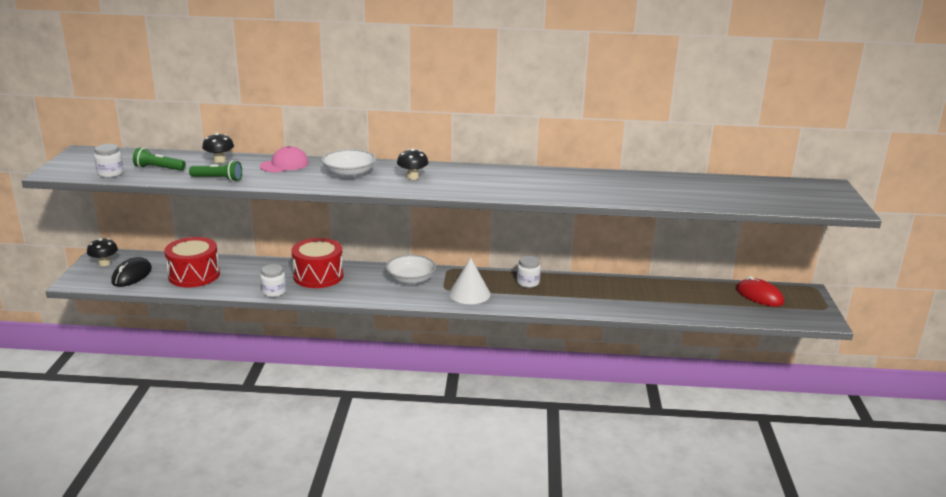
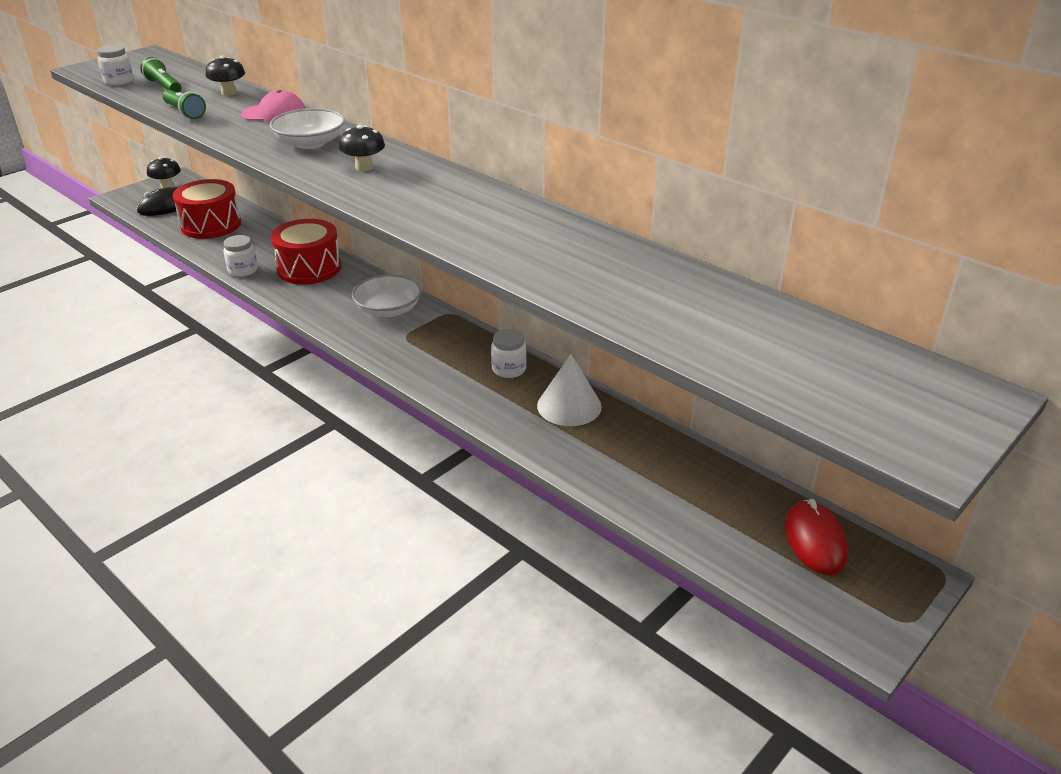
camera: 40 degrees right, 10 degrees up
white cone [449,257,491,304] -> white cone moved to [537,354,602,426]

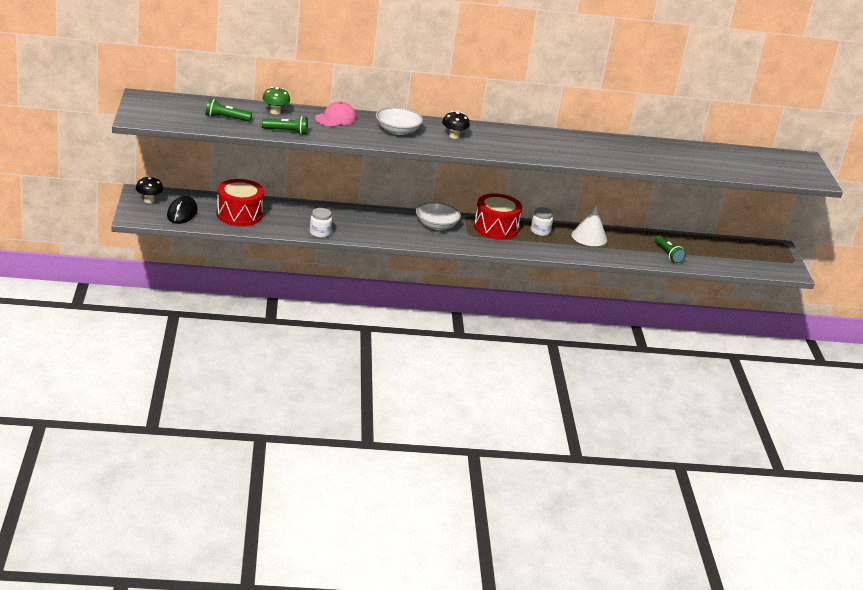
camera: 50 degrees left, 5 degrees down
white jar [97,45,134,86] -> none
black mushroom [206,56,245,96] -> green mushroom [262,87,290,114]
red drum [271,219,341,285] -> red drum moved to [474,193,522,240]
red mouse [785,499,848,575] -> none
none -> green flashlight [655,235,686,263]

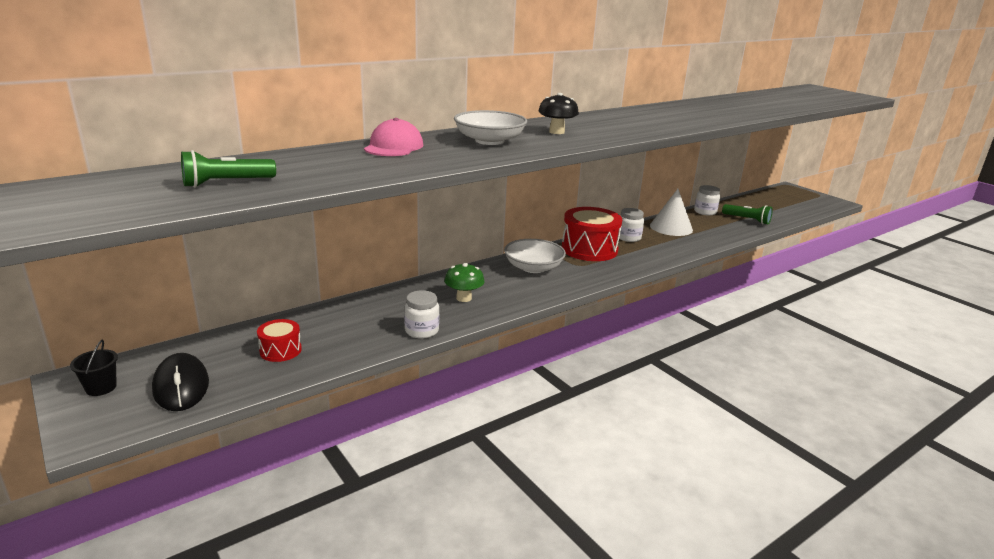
camera: 30 degrees left, 5 degrees down
black mushroom [136,177,163,203] -> black bucket [70,340,118,396]
red drum [216,179,264,226] -> red drum [257,319,302,362], size x0.51
green mushroom [262,87,290,114] -> green mushroom moved to [445,263,485,302]
green flashlight [262,116,308,135] -> none
none -> white jar [694,185,720,216]

